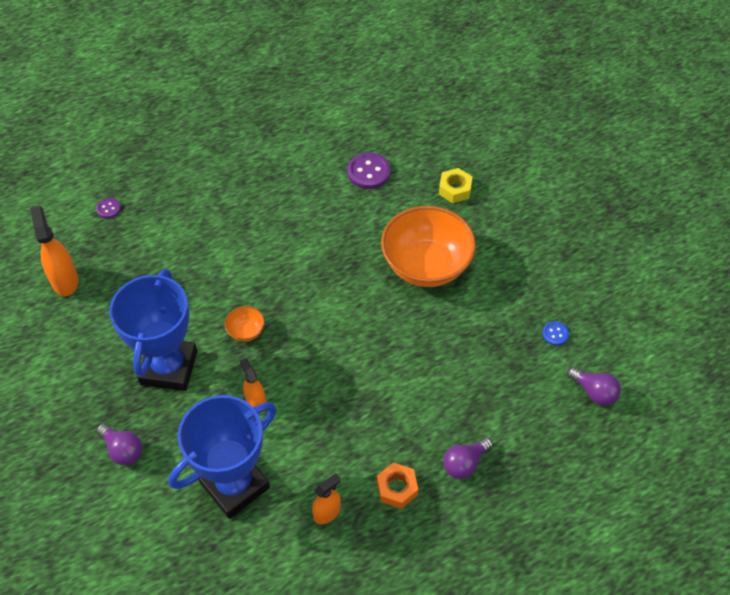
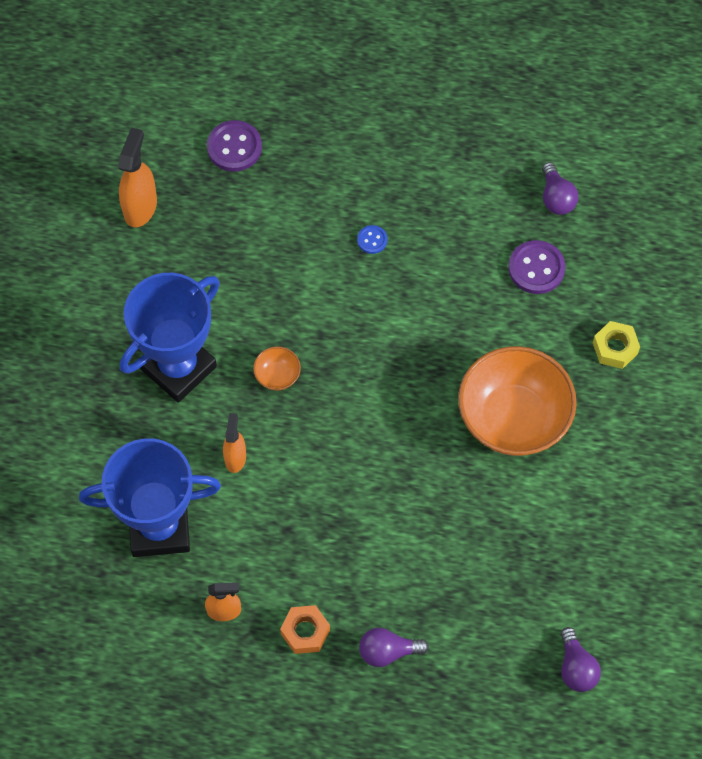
camera: 35 degrees right, 10 degrees up
purple button [96,198,121,218] -> purple button [207,120,262,172], size x1.85
purple light bulb [96,424,142,465] -> purple light bulb moved to [542,162,579,215]
blue button [542,321,569,346] -> blue button moved to [357,225,387,254]

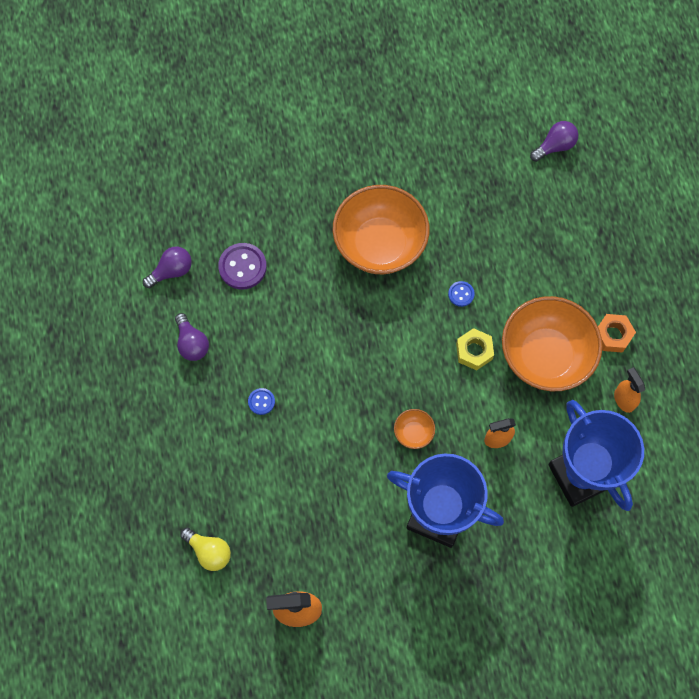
camera: 110 degrees left, 5 degrees up
purple button [207,120,262,172] -> yellow light bulb [180,528,231,571]
purple light bulb [359,628,429,667] -> purple light bulb moved to [175,313,209,361]
yellow nut [593,321,640,369] -> yellow nut moved to [456,328,494,370]
none -> blue button [448,281,475,307]
none -> orange bowl [502,296,603,391]

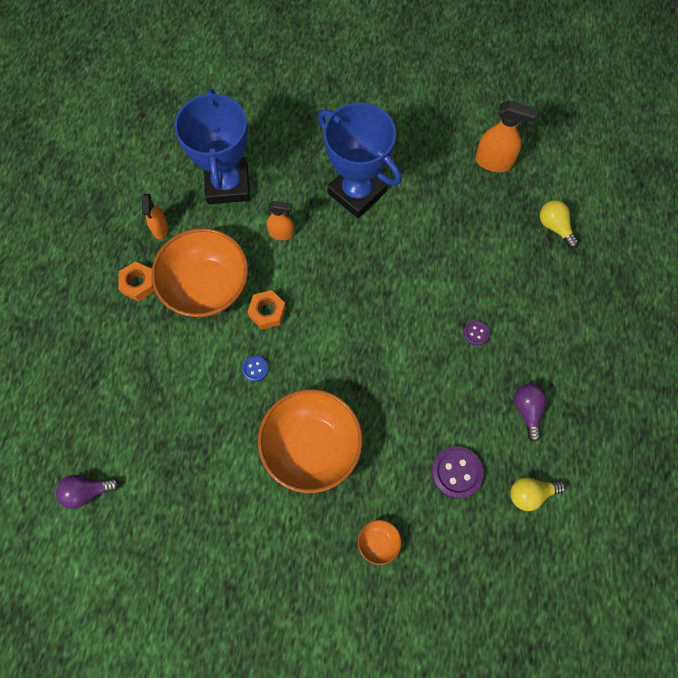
camera: 160 degrees left, 0 degrees up
purple light bulb [143,247,192,289] -> yellow light bulb [510,477,565,511]
blue button [248,388,275,415] -> purple button [464,320,490,346]
orange bowl [394,409,435,449] -> orange bowl moved to [358,520,401,565]
yellow nut [456,328,494,370] -> orange nut [248,290,286,330]

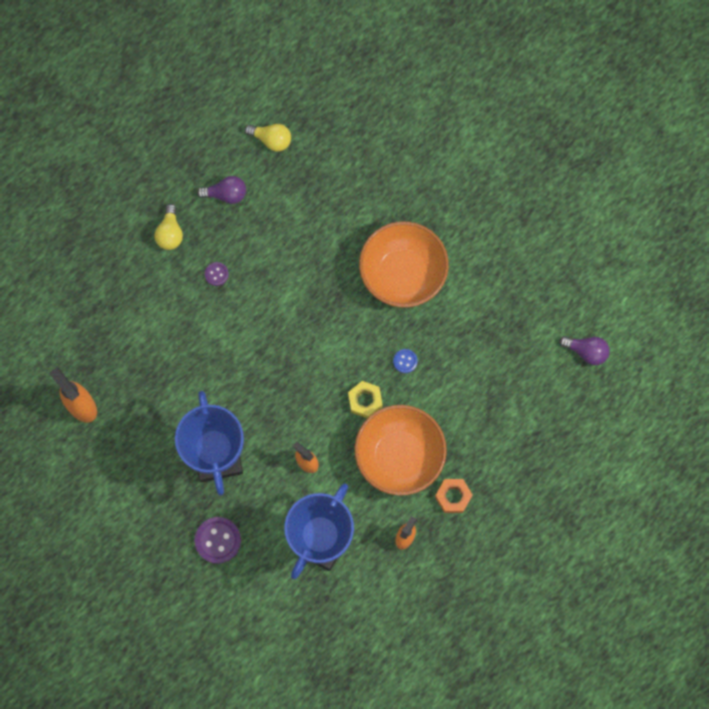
camera: 145 degrees left, 5 degrees up
orange nut [248,290,286,330] -> yellow nut [348,381,383,418]
orange bowl [358,520,401,565] -> none
purple button [432,446,484,498] -> purple button moved to [195,517,241,564]
purple light bulb [514,384,547,442] -> purple light bulb turned 120 degrees counterclockwise [197,176,246,204]
yellow light bulb [540,200,578,248] -> yellow light bulb moved to [155,204,183,250]

